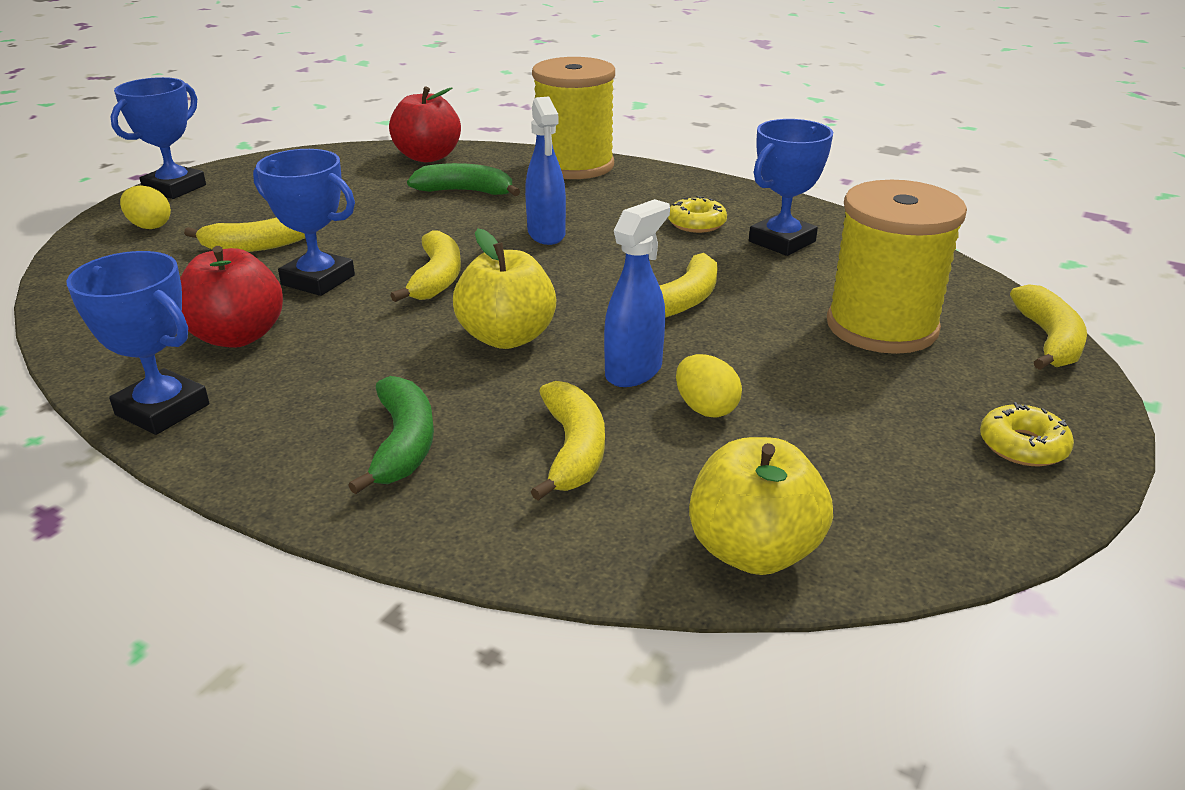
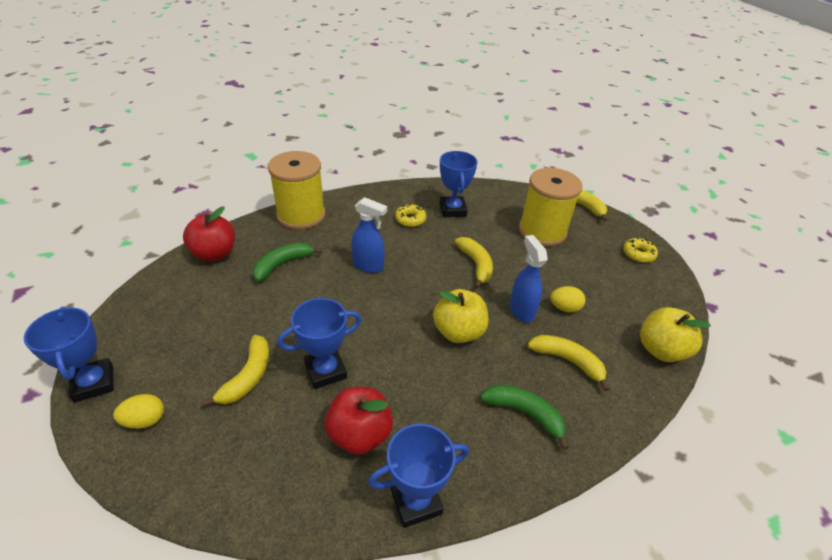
camera: 55 degrees left, 10 degrees up
yellow banana [390,230,461,302] -> none

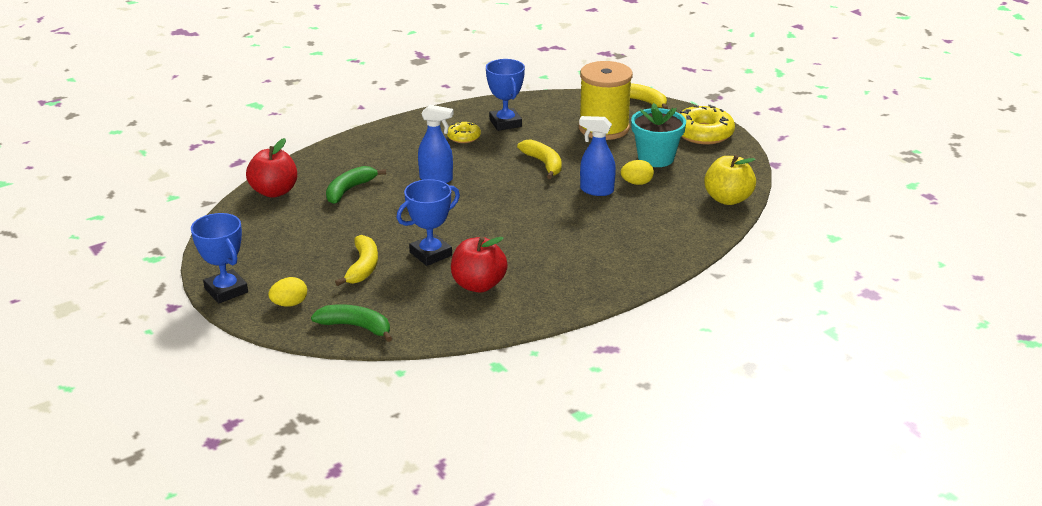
camera: 10 degrees left, 10 degrees down
yellow spool [268,151,325,230] -> none
blue trophy [368,424,469,528] -> none
yellow apple [433,289,488,343] -> none
green banana [480,385,569,450] -> green banana moved to [311,304,392,342]
blue spray bottle [510,235,548,323] -> blue spray bottle turned 45 degrees counterclockwise [579,116,616,196]
yellow banana [528,335,610,391] -> none
yellow donut [623,238,658,263] -> yellow donut [680,105,735,144], size x1.80
none -> turquoise flower pot [631,103,686,167]

